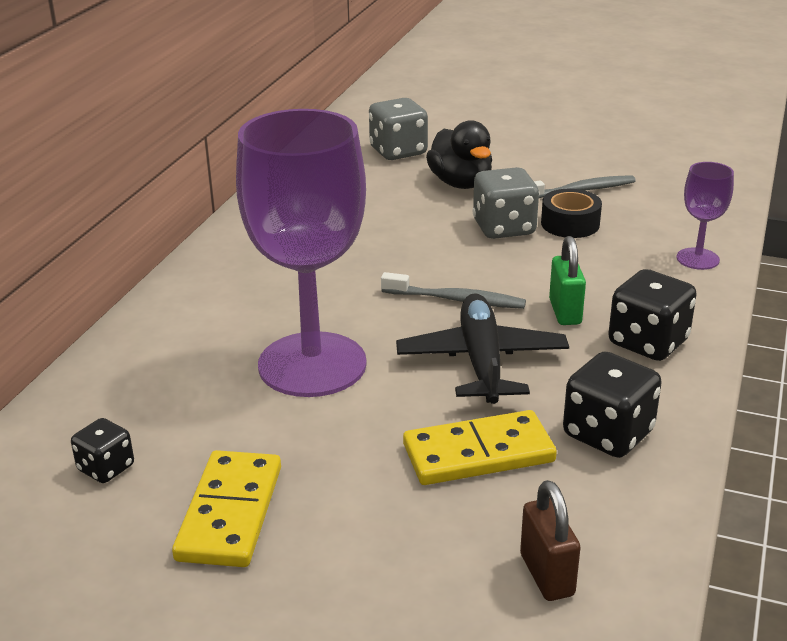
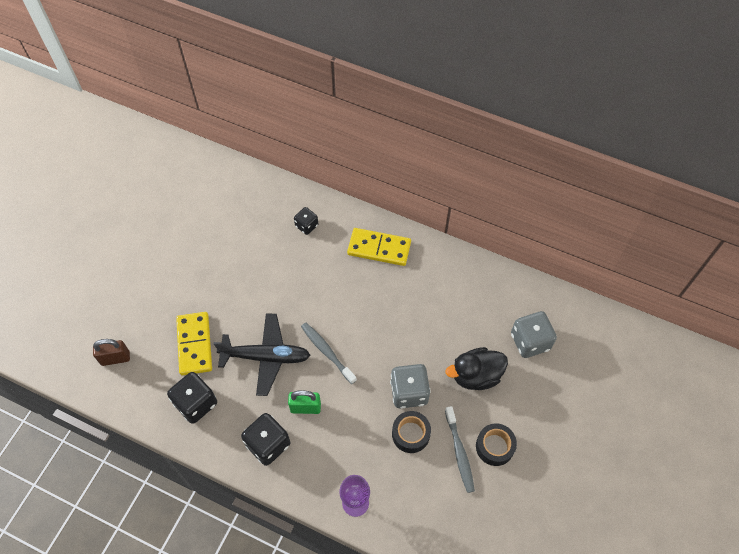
camera: 95 degrees right, 30 degrees up
black dice [71,418,134,483] -> black dice moved to [294,207,318,235]
yellow domino [172,450,281,567] -> yellow domino moved to [347,228,411,266]
purple goblet [236,109,367,397] -> none
grey toothbrush [381,272,526,309] -> grey toothbrush turned 120 degrees clockwise [301,322,357,384]
none -> black tape [476,423,517,466]

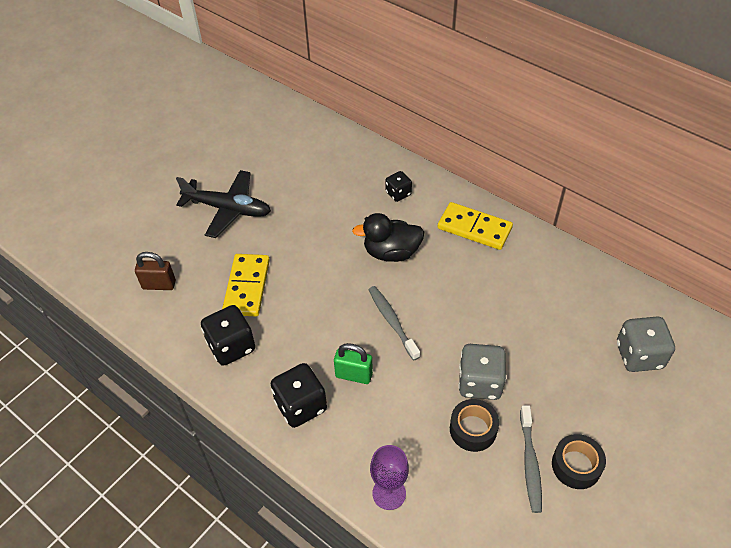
camera: 15 degrees right, 10 degrees down
black plane [214,313,310,396] -> black plane moved to [176,170,271,238]
black duck [446,347,508,390] -> black duck moved to [352,213,424,262]

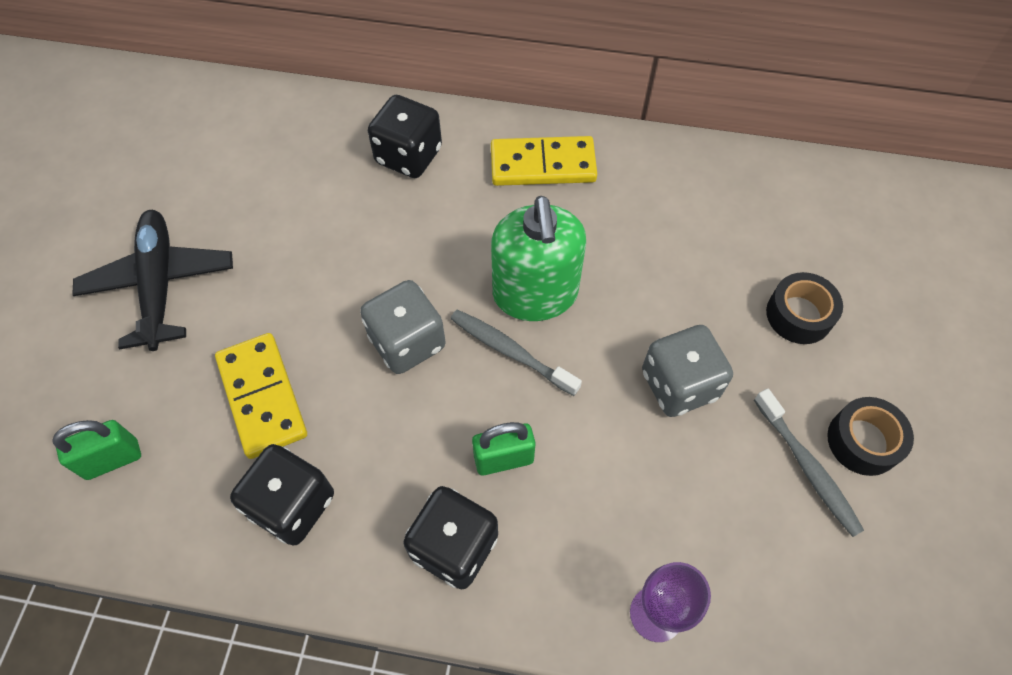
camera: 30 degrees left, 10 degrees up
brown padlock [135,252,176,290] -> green padlock [52,420,141,480]
black plane [176,170,271,238] -> black plane turned 90 degrees counterclockwise [72,210,233,351]
black duck [352,213,424,262] -> none
black dice [385,171,412,202] -> black dice [368,95,442,178], size x1.69
black tape [450,399,499,452] -> black tape moved to [766,272,843,344]
grey dice [617,316,675,372] -> grey dice moved to [360,280,446,374]
none -> green soap dispenser [491,196,586,321]

